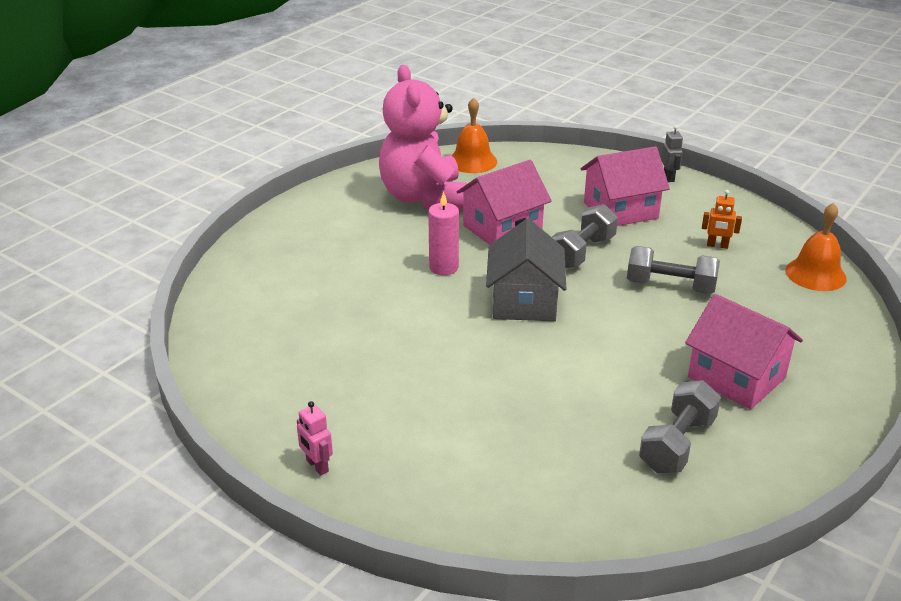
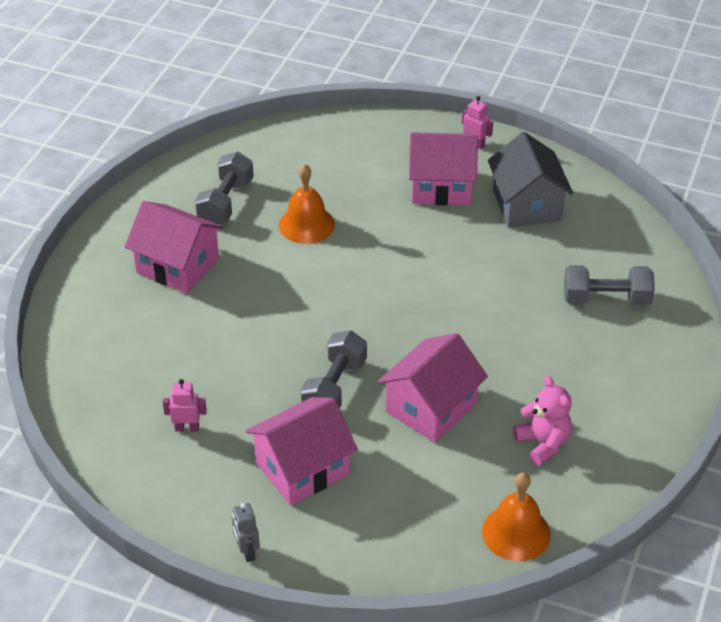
camera: 165 degrees right, 10 degrees up
pink teddy bear [379,65,467,209] -> pink teddy bear [513,376,572,466], size x0.49
pink candle [428,192,459,275] -> none
grey house [486,219,566,321] -> grey house moved to [488,132,573,228]
grey dumbbell [627,246,720,294] -> grey dumbbell moved to [564,265,655,306]
orange robot [702,190,742,249] -> pink robot [163,379,207,432]
orange bell [785,203,847,291] -> orange bell moved to [279,164,335,244]
none -> pink house [409,132,478,205]

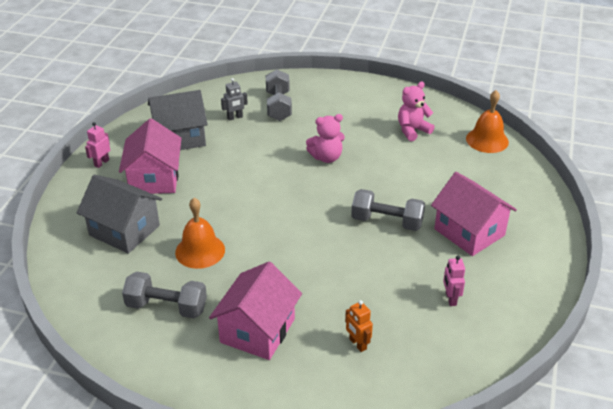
camera: 95 degrees left, 5 degrees down
grey robot [232,503,260,562] -> grey robot moved to [221,78,248,121]
pink house [377,333,488,443] -> none
none -> grey house [77,175,162,254]
none -> pink teddy bear [306,114,345,163]
none -> orange robot [345,300,373,352]

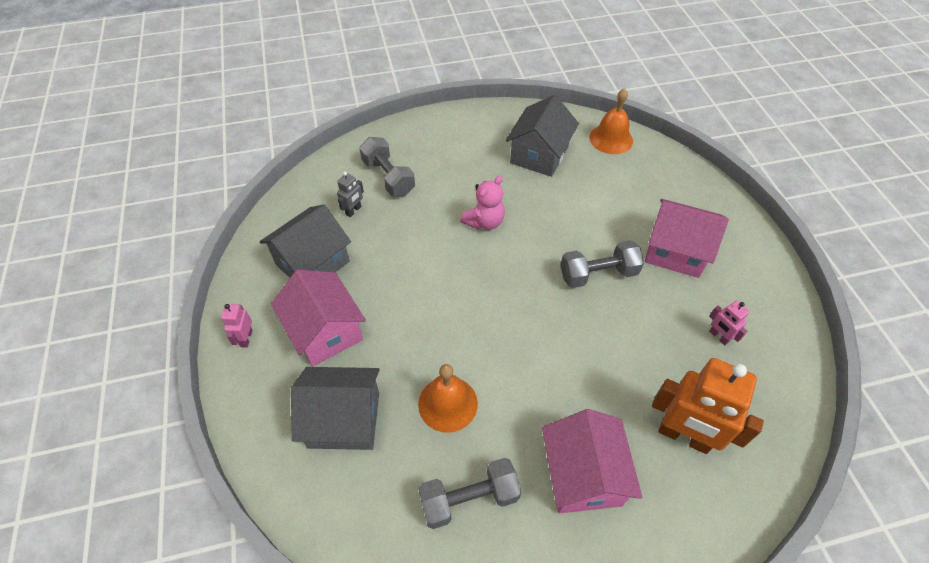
camera: 30 degrees left, 15 degrees up
orange robot [345,300,373,352] -> orange robot [652,358,764,454], size x2.20
pink teddy bear [398,81,434,141] -> grey house [506,95,579,177]

